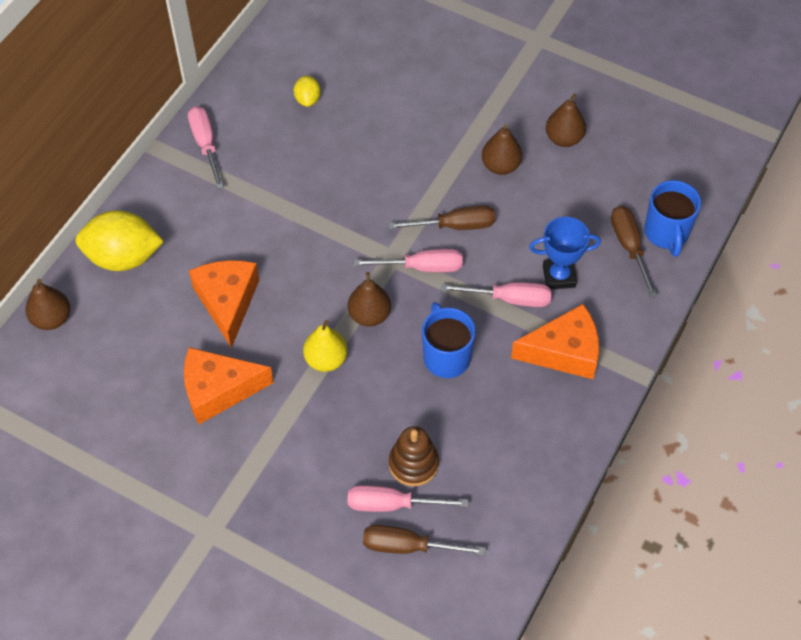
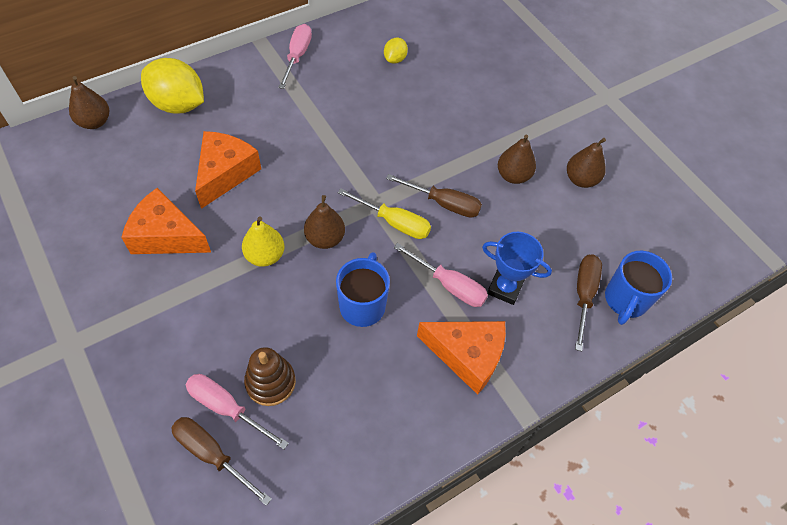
camera: 25 degrees right, 0 degrees up
pink screwdriver [354,249,463,272] -> yellow screwdriver [338,188,431,239]

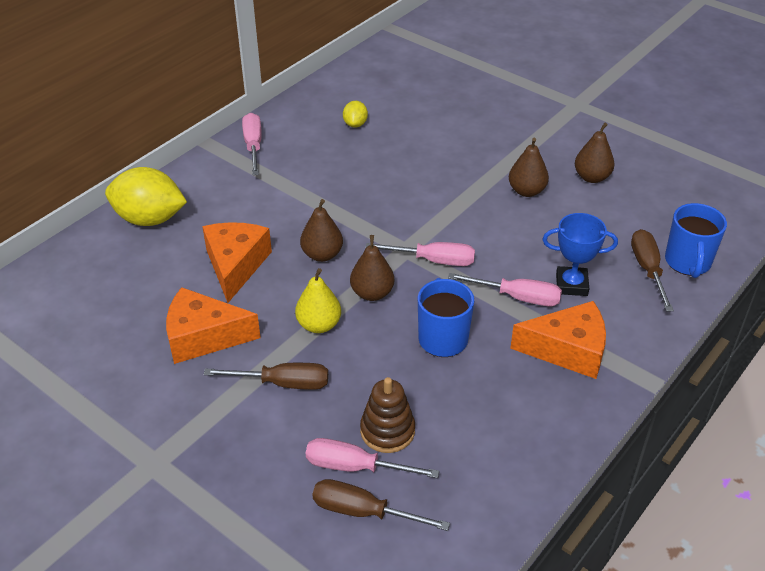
camera: 15 degrees left, 15 degrees down
brown pear [69,76,109,129] -> brown pear moved to [300,199,343,262]
yellow screwdriver [338,188,431,239] -> pink screwdriver [365,242,475,266]
brown screwdriver [386,174,482,218] -> brown screwdriver moved to [204,363,328,390]

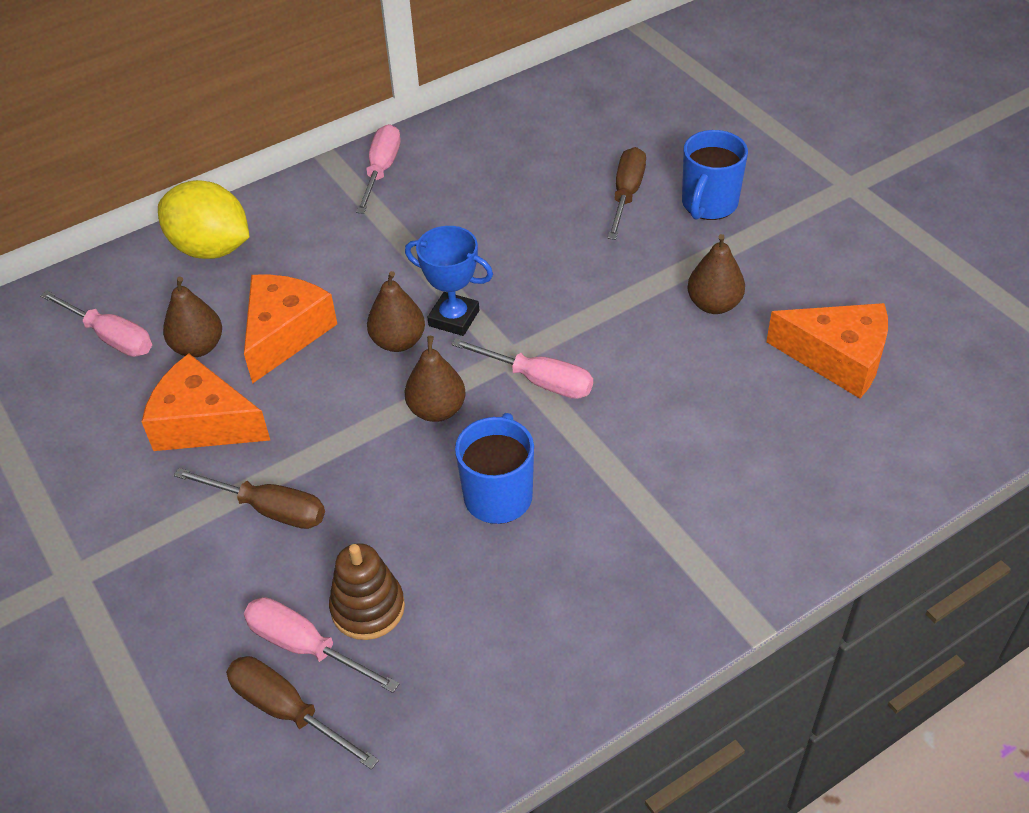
camera: 20 degrees right, 5 degrees up
yellow pear [295,268,341,333] -> none
yellow lemon [343,101,368,128] -> none
pink screwdriver [448,273,562,306] -> pink screwdriver moved to [40,290,152,357]
orange cheese [510,301,606,379] -> orange cheese moved to [766,303,888,398]
blue trophy [543,213,618,296] -> blue trophy moved to [405,226,493,336]
brown pear [575,123,614,183] -> brown pear moved to [163,277,222,357]
brown screwdriver [631,229,674,312] -> brown screwdriver moved to [607,147,646,240]
blue mug [665,203,727,278] -> blue mug moved to [682,130,748,220]

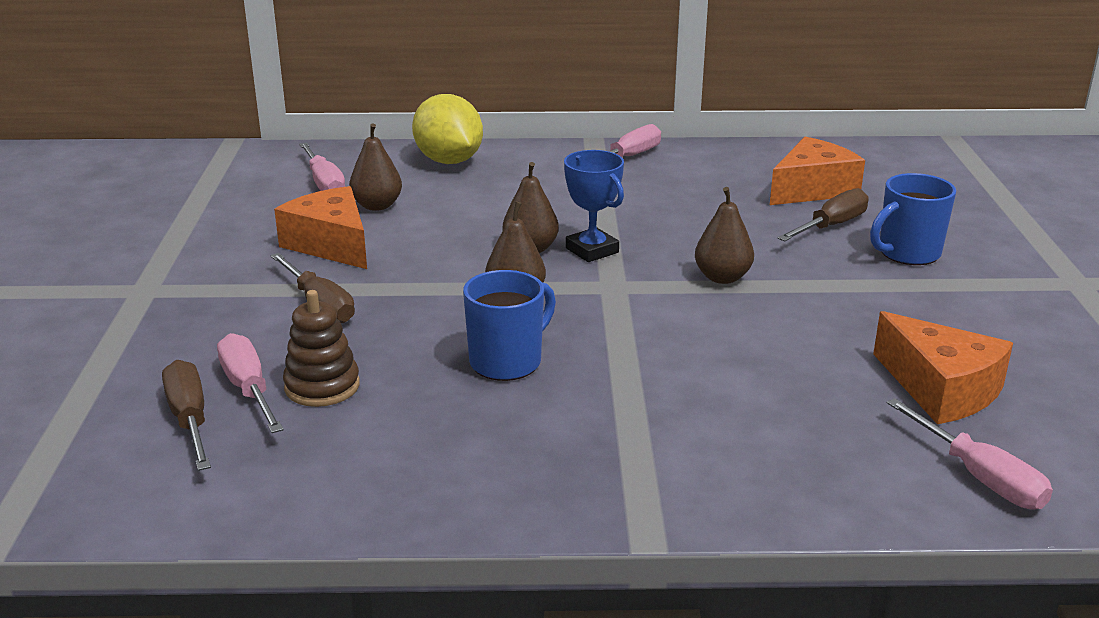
camera: 30 degrees right, 20 degrees down
orange cheese [244,274,337,384] -> orange cheese moved to [770,137,865,205]
pink screwdriver [451,338,593,399] -> pink screwdriver moved to [887,398,1053,510]
brown pear [688,234,745,314] -> brown pear moved to [695,187,754,284]

